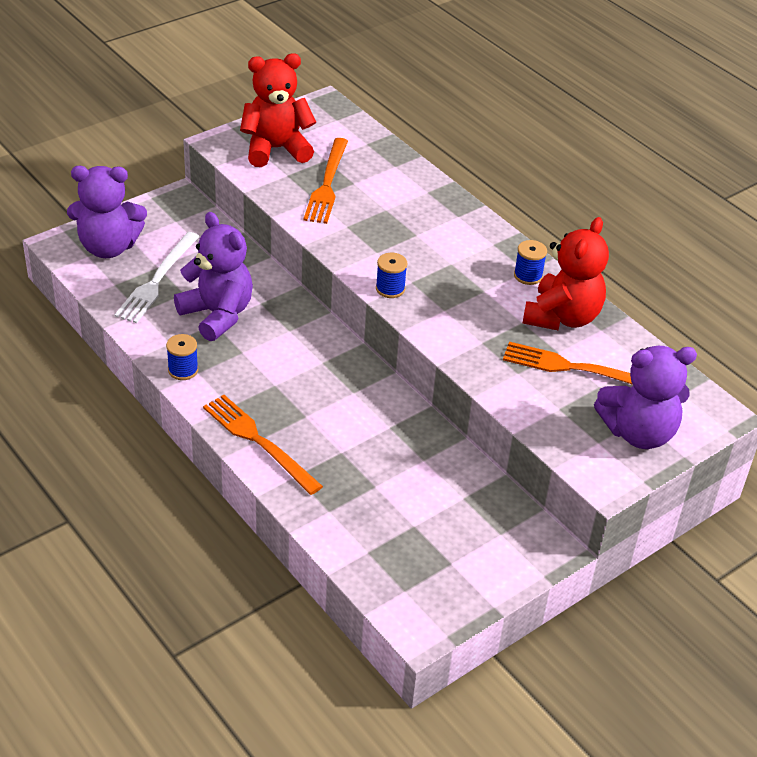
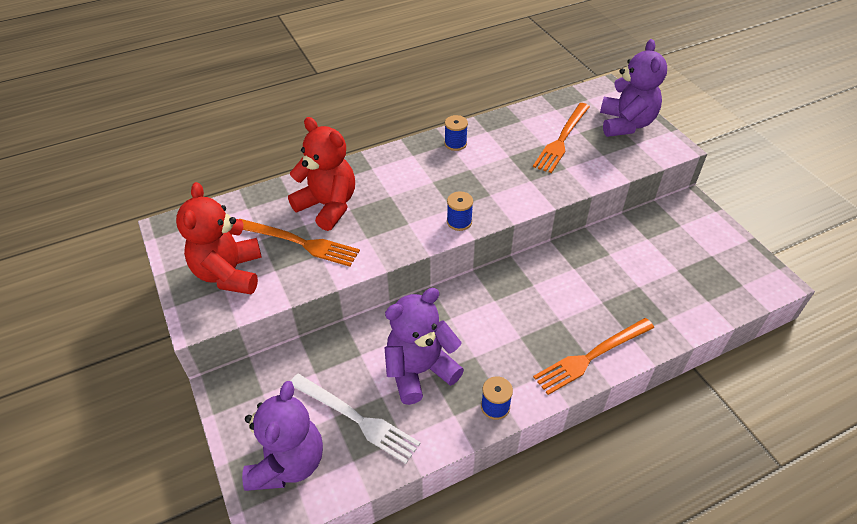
camera: 75 degrees left, 5 degrees up
red teddy bear [523,217,609,330] -> red teddy bear moved to [288,117,355,231]

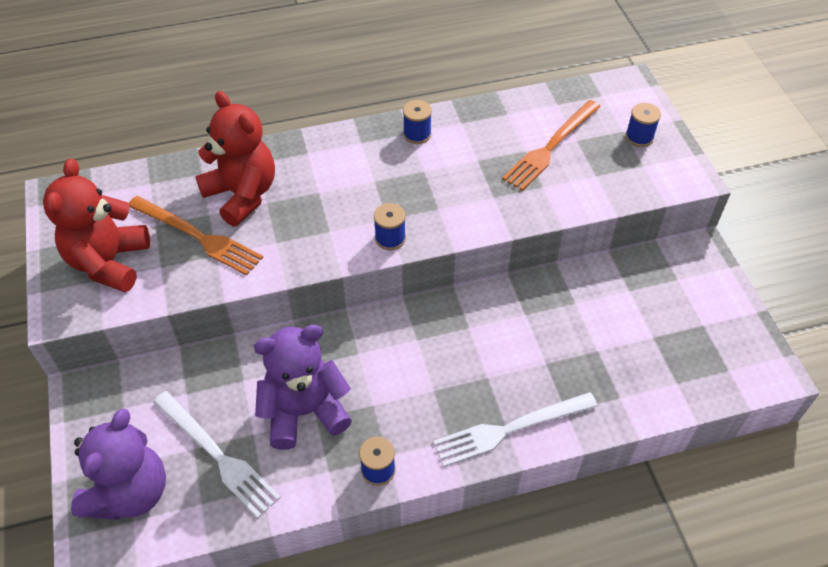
camera: 10 degrees right, 5 degrees up
orange fork [533,318,654,395] -> white fork [433,392,598,467]
purple teddy bear [600,39,667,137] -> blue spool [625,103,661,147]

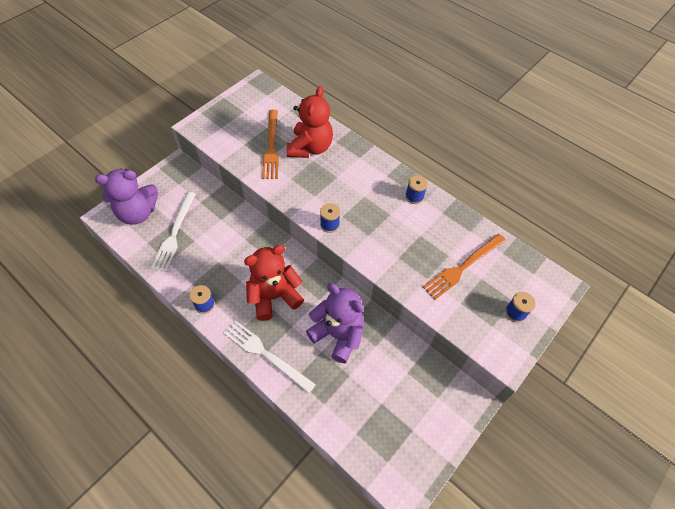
camera: 55 degrees right, 5 degrees up
red teddy bear [43,158,150,292] -> red teddy bear moved to [244,245,304,321]
purple teddy bear [254,325,352,450] -> purple teddy bear moved to [306,283,364,363]
orange fork [502,100,601,191] -> orange fork turned 45 degrees counterclockwise [423,234,506,300]

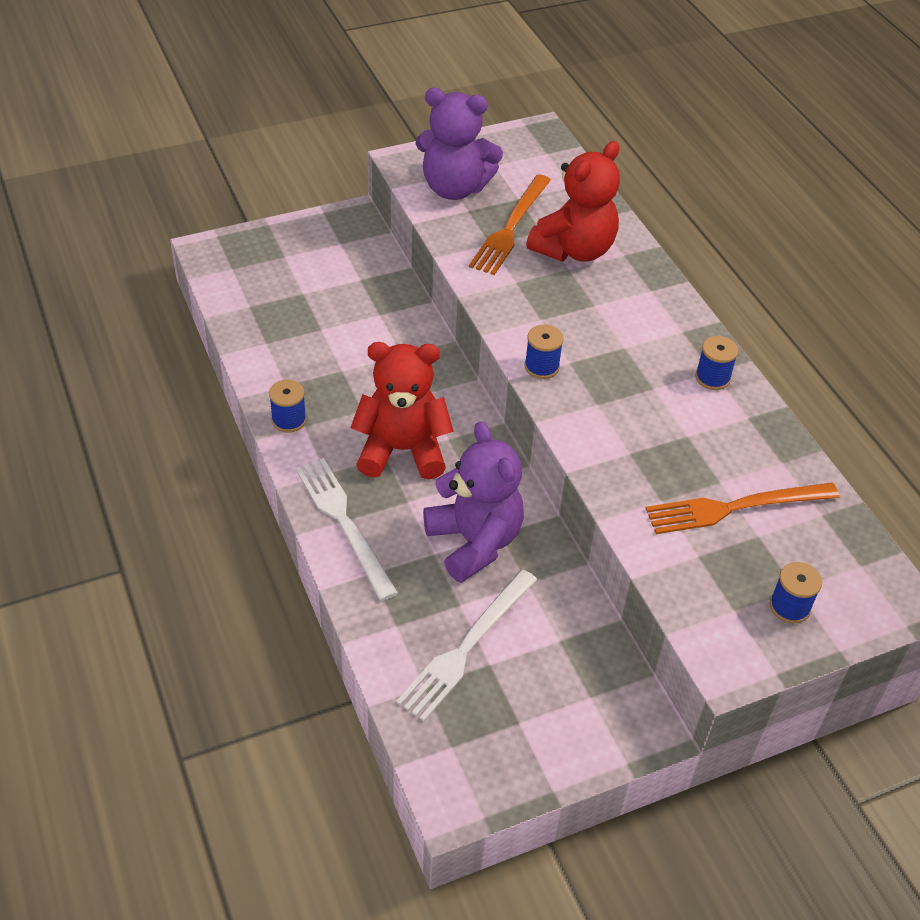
camera: 25 degrees right, 10 degrees down
purple teddy bear [95,169,158,225] -> purple teddy bear moved to [415,88,503,200]
white fork [151,192,196,272] -> white fork moved to [396,569,537,721]

